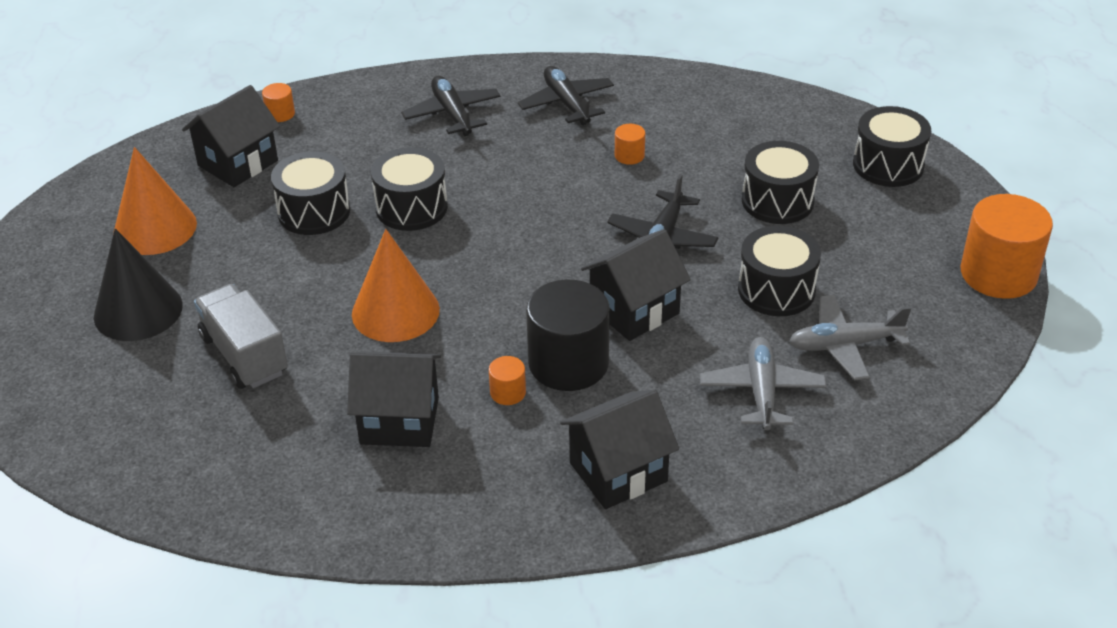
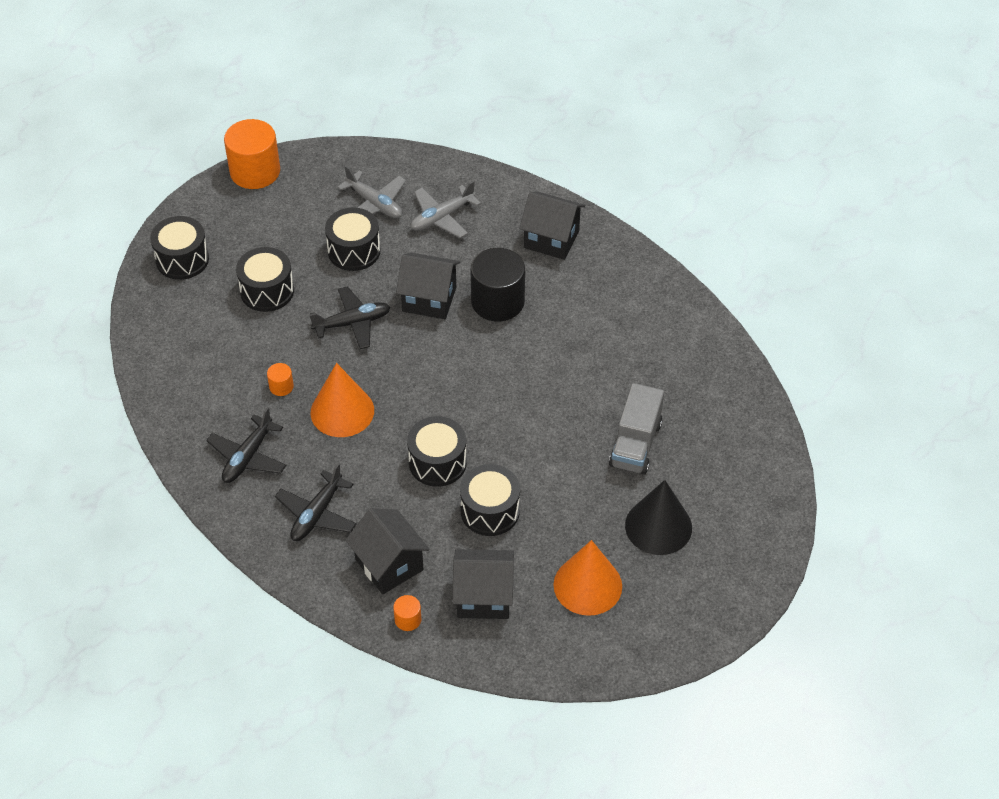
camera: 130 degrees left, 10 degrees up
black house [347,351,441,447] -> black house moved to [346,508,430,594]
orange cone [352,229,440,342] -> orange cone moved to [310,363,374,437]
orange cylinder [489,356,526,405] -> none

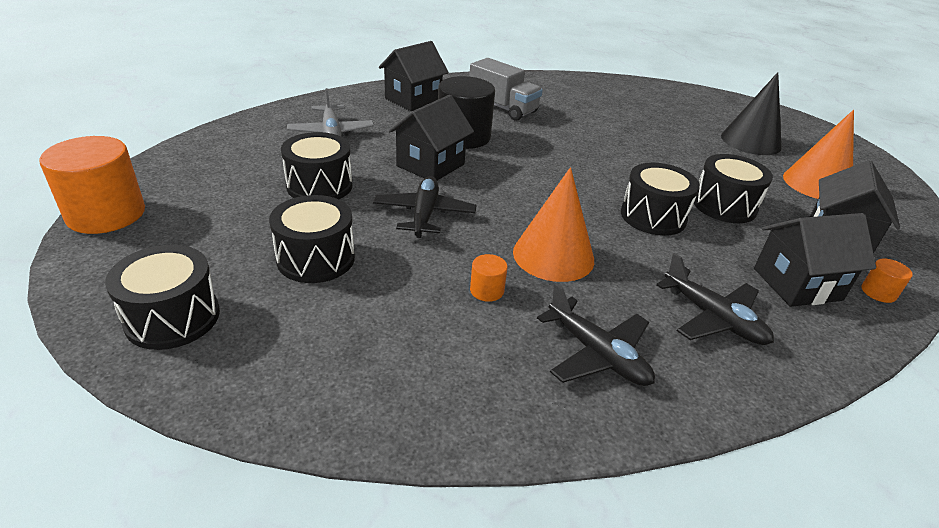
camera: 70 degrees left, 15 degrees down
grey plane [337,165,406,218] -> none
grey truck [609,383,664,475] -> grey truck moved to [469,58,543,121]

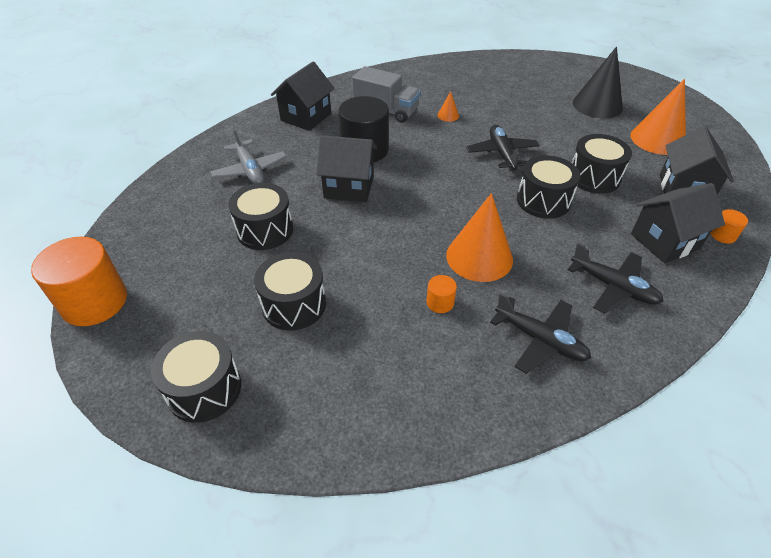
camera: 10 degrees left, 10 degrees up
black plane [373,176,476,238] -> black plane moved to [466,125,540,171]
black house [389,95,474,180] -> black house turned 75 degrees clockwise [316,135,377,202]
none -> orange cone [437,91,459,122]

